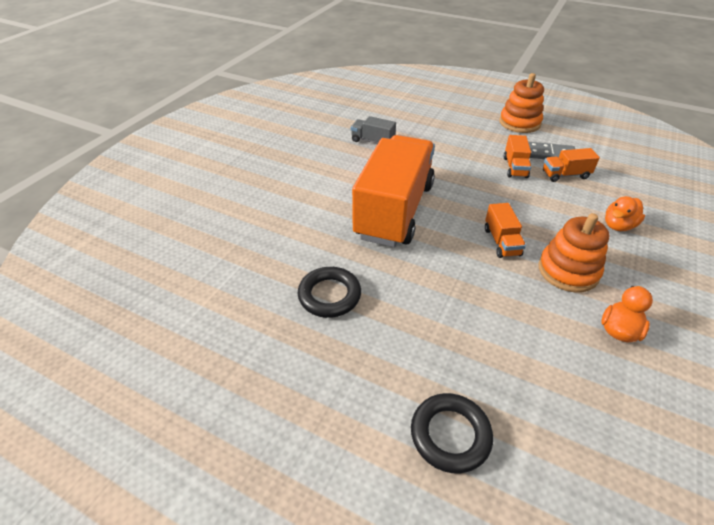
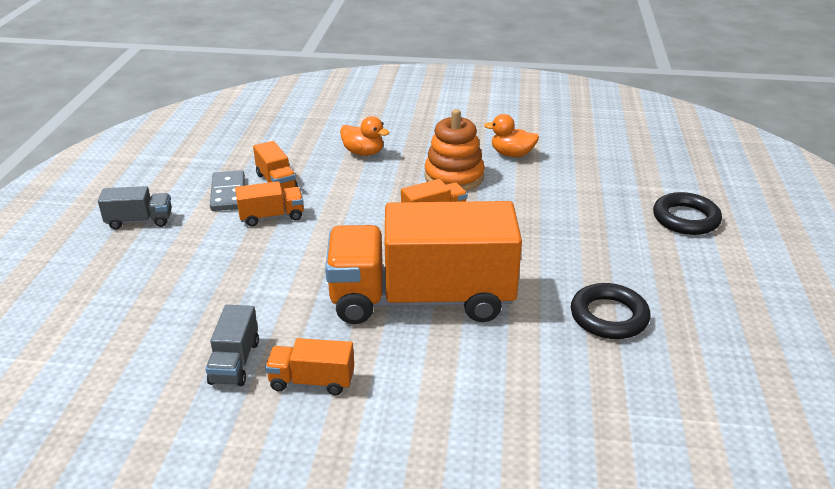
camera: 110 degrees left, 10 degrees down
orange stacking toy [499,73,544,133] -> grey truck [98,186,172,229]
none -> orange truck [265,338,354,395]

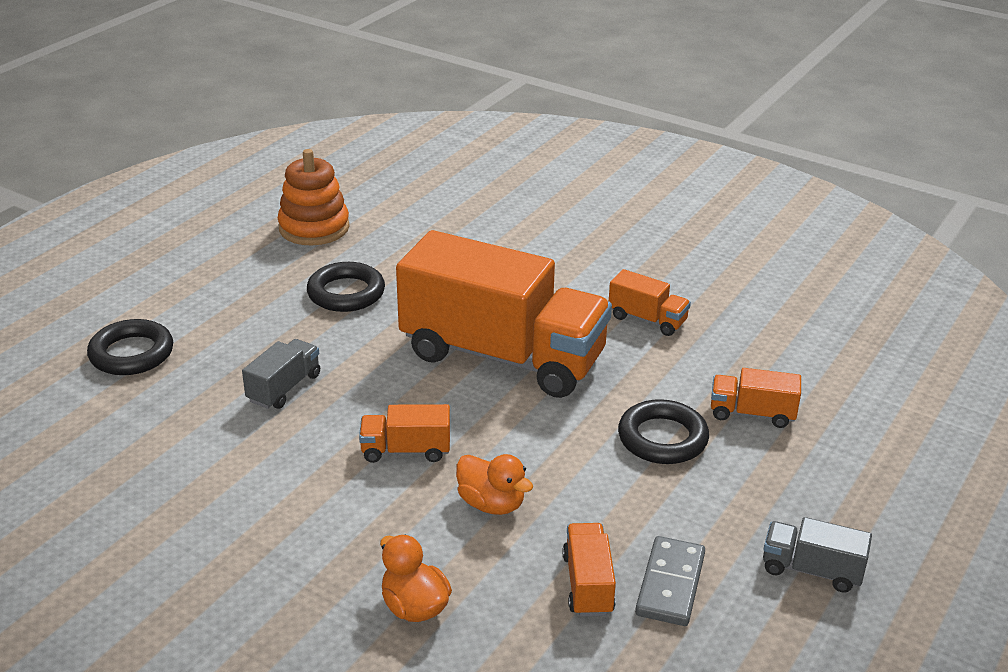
camera: 155 degrees left, 0 degrees up
grey truck [205,305,259,386] -> grey truck moved to [242,339,320,409]
orange truck [235,181,304,226] -> orange truck moved to [711,368,801,428]
orange stacking toy [424,109,485,191] -> orange stacking toy moved to [278,149,350,245]
orange duck [484,114,539,157] -> orange duck moved to [456,454,533,515]
none -> black ring [618,399,709,464]

